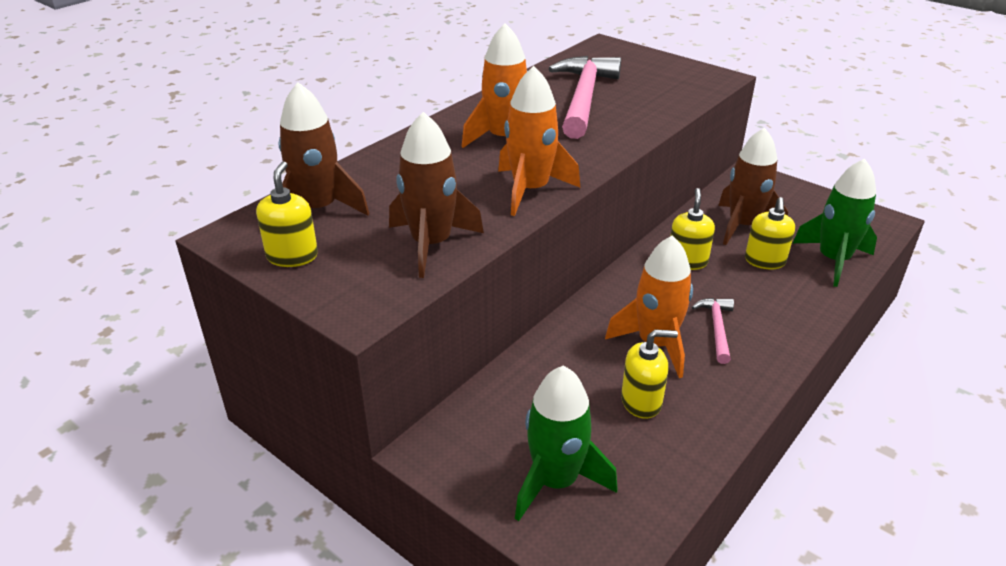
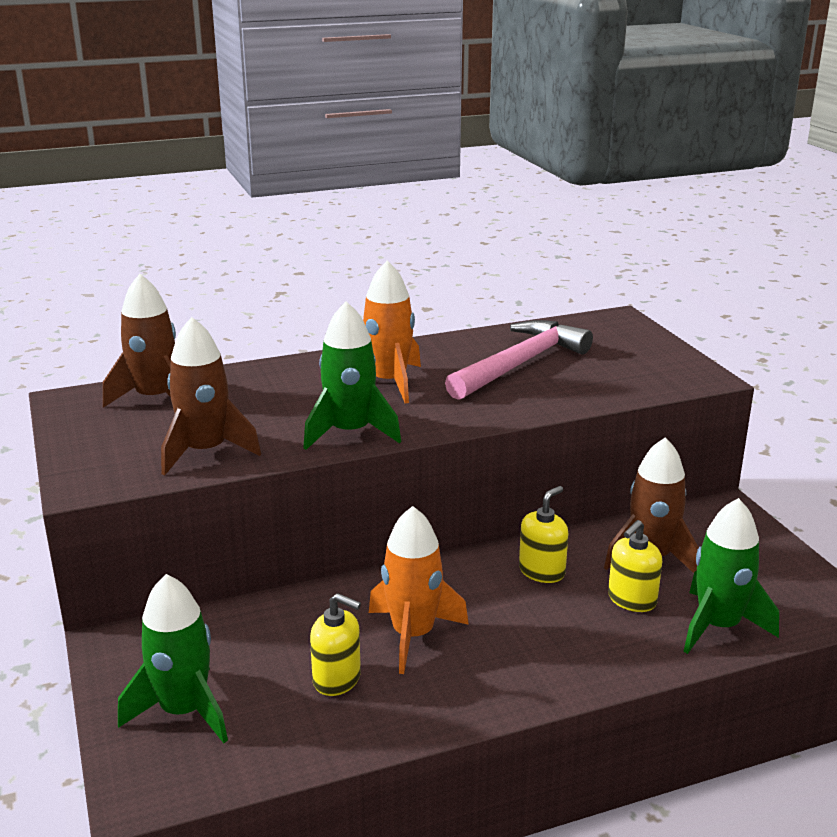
camera: 30 degrees right, 10 degrees down
yellow soap dispenser [256,161,318,267] -> none
orange rocket [498,66,580,216] -> green rocket [303,301,401,450]
pink hammer [692,298,734,364] -> none

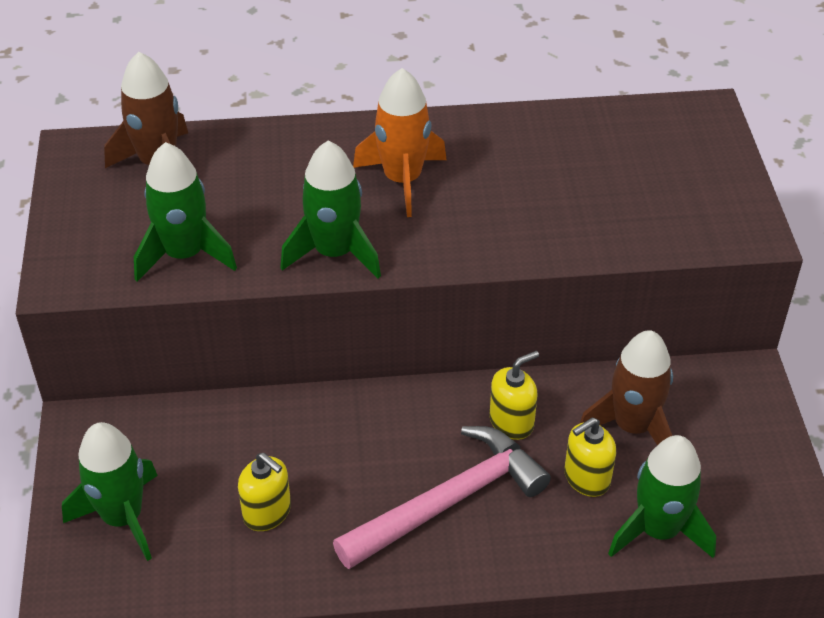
camera: 15 degrees right, 20 degrees up
brown rocket [161,317,261,476] -> green rocket [134,142,237,282]
orange rocket [369,506,469,674] -> none
pink hammer [445,320,593,400] -> pink hammer moved to [333,426,551,569]

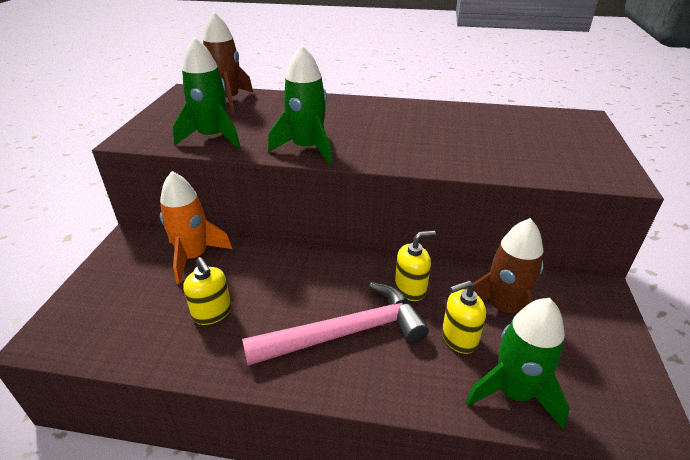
camera: 15 degrees right, 10 degrees down
green rocket [62,422,158,561] -> none
orange rocket [353,68,447,217] -> orange rocket moved to [160,171,232,284]

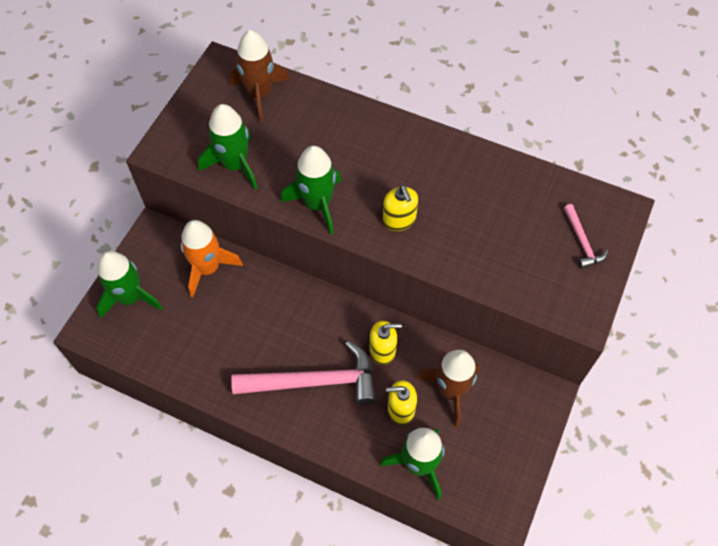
camera: 15 degrees right, 25 degrees up
yellow soap dispenser [183,257,231,325] -> yellow soap dispenser moved to [383,185,418,231]
none -> green rocket [96,251,162,319]
none -> pink hammer [564,204,608,269]

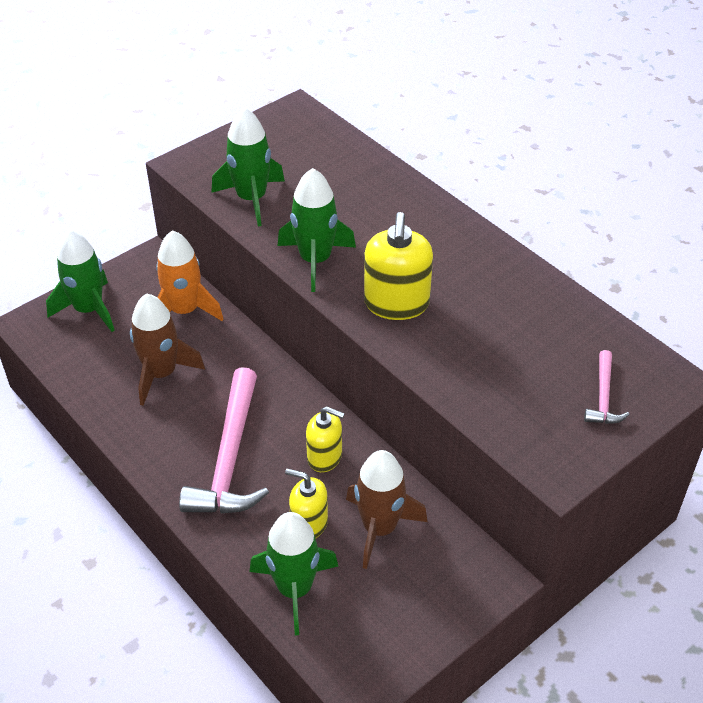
camera: 25 degrees right, 15 degrees down
brown rocket [229,30,290,122] -> brown rocket moved to [130,294,205,406]
pink hammer [231,341,376,405] -> pink hammer turned 75 degrees clockwise [179,367,269,513]
yellow soap dispenser [383,185,418,231] -> yellow soap dispenser [364,212,433,320], size x1.54

